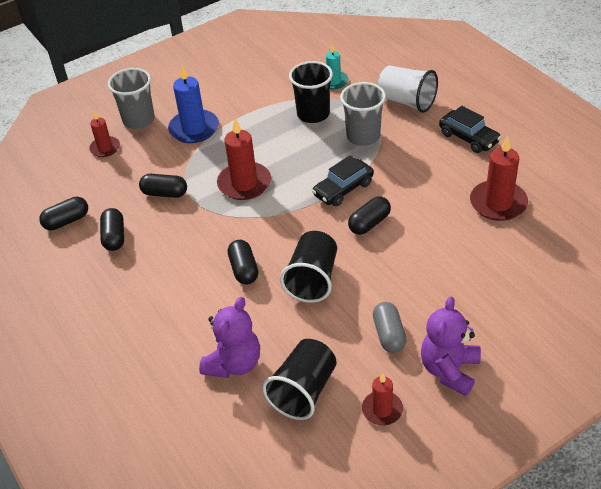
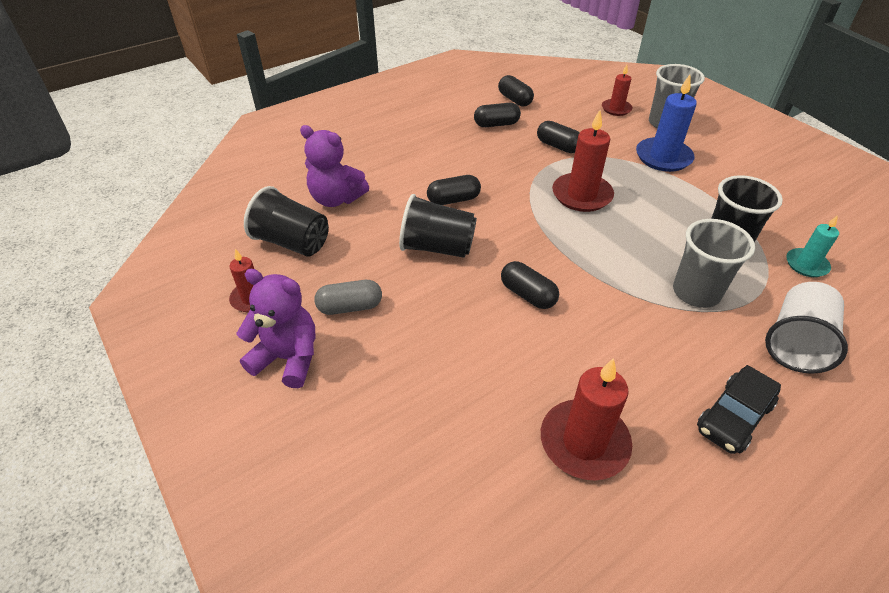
camera: 85 degrees right, 0 degrees up
black capsule [139,174,187,198] -> black capsule turned 60 degrees counterclockwise [537,121,580,153]
black car [312,155,374,206] -> none

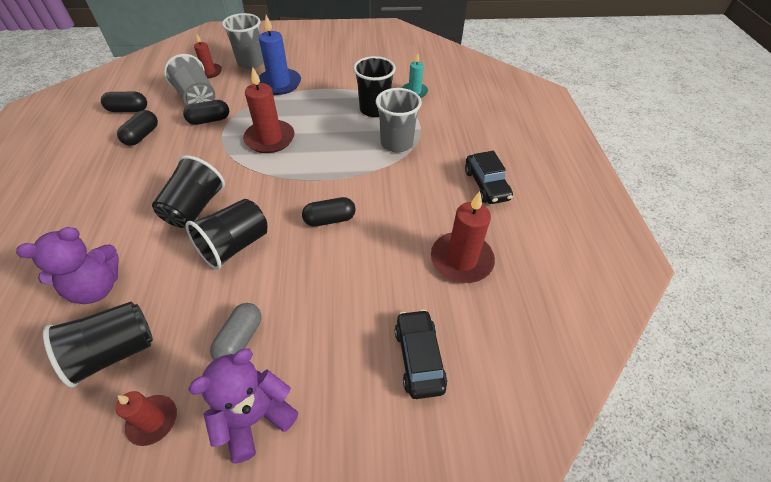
camera: 60 degrees left, 5 degrees up
black capsule [427,175,481,205] -> black cup [152,155,225,228]
white cup [765,282,848,374] -> none
none -> grey cup [164,54,215,106]
none -> black car [395,309,447,399]

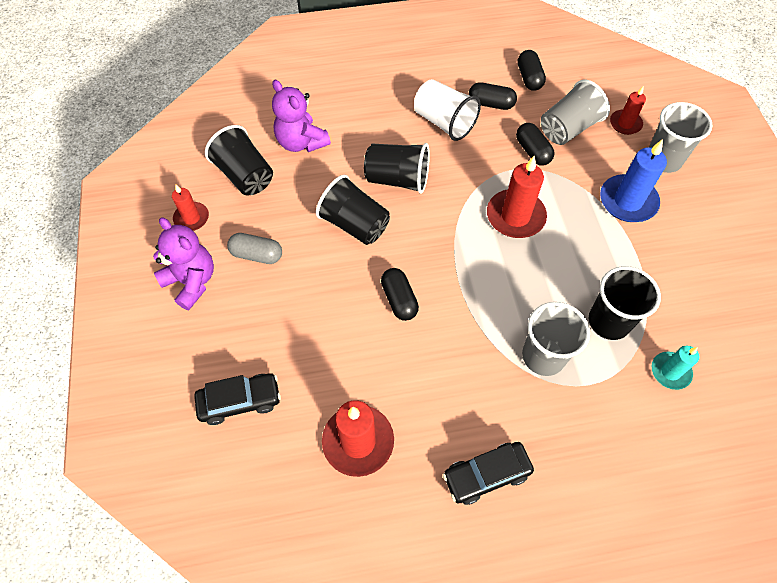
camera: 85 degrees right, 10 degrees up
none -> white cup [414,79,481,141]

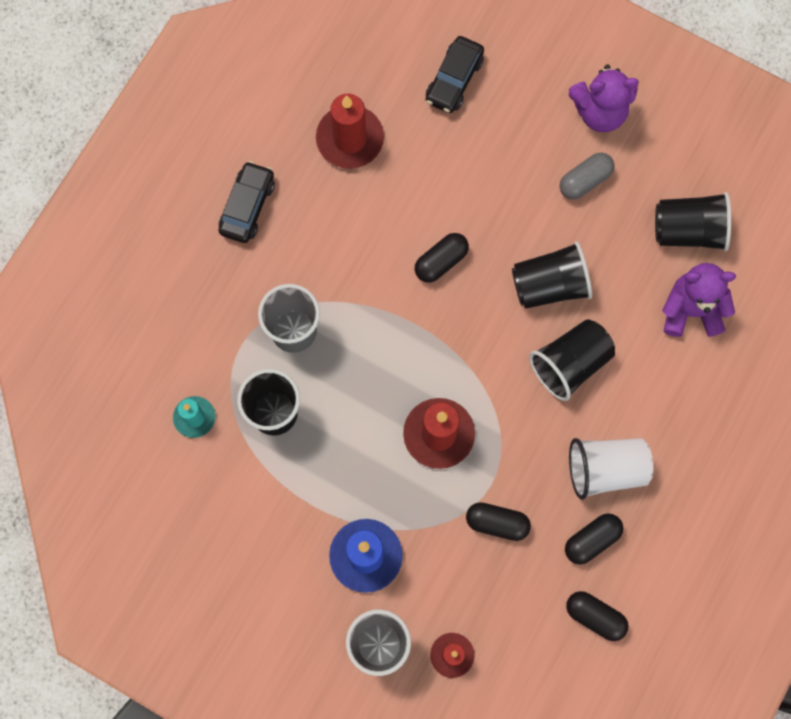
camera: 130 degrees right, 15 degrees up
red candle [172,184,209,231] -> none
black capsule [381,268,419,321] -> black capsule turned 60 degrees counterclockwise [415,233,469,283]
grey cup [541,80,610,145] -> none

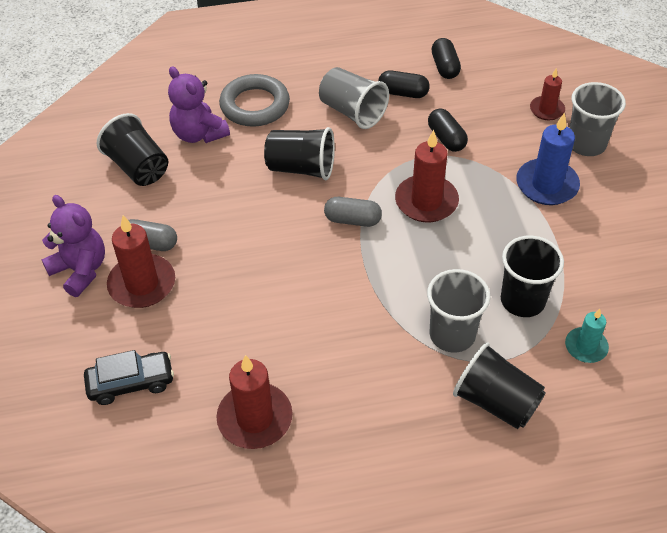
camera: 130 degrees left, 25 degrees down
black car [219,161,275,243] -> none
black capsule [415,233,469,283] -> none
black cup [512,241,592,309] -> black cup moved to [453,342,546,429]
white cup [569,438,653,500] -> grey cup [319,67,389,129]
none -> red candle [107,215,175,308]
none -> grey ring [219,74,290,127]
none -> grey capsule [324,197,382,227]

